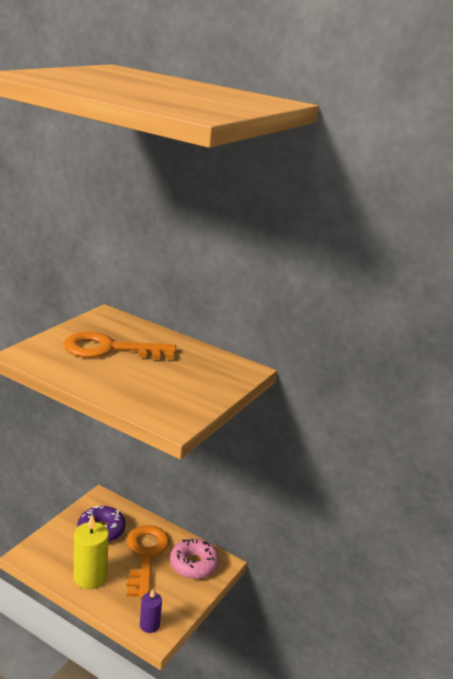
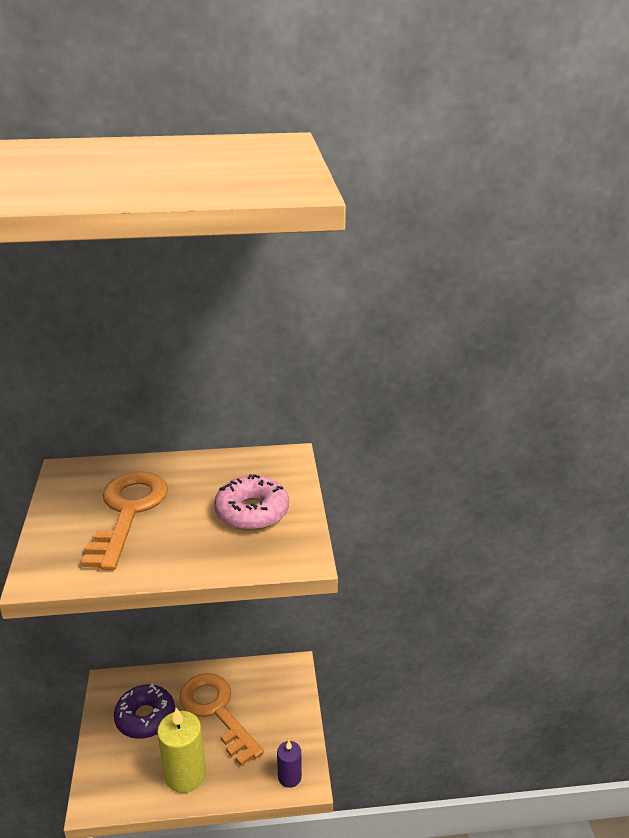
camera: 35 degrees left, 5 degrees up
orange key [64,331,176,359] -> orange key turned 135 degrees clockwise [81,472,168,570]
pink donut [170,538,219,579] -> pink donut moved to [214,474,289,531]

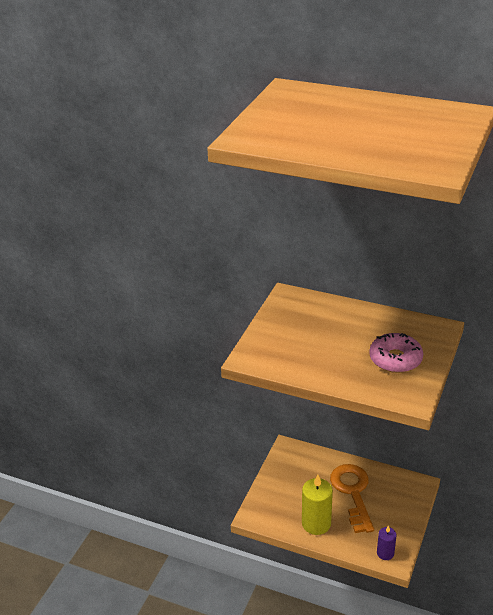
camera: 30 degrees right, 5 degrees up
orange key [81,472,168,570] -> none
purple donut [114,683,175,739] -> none

